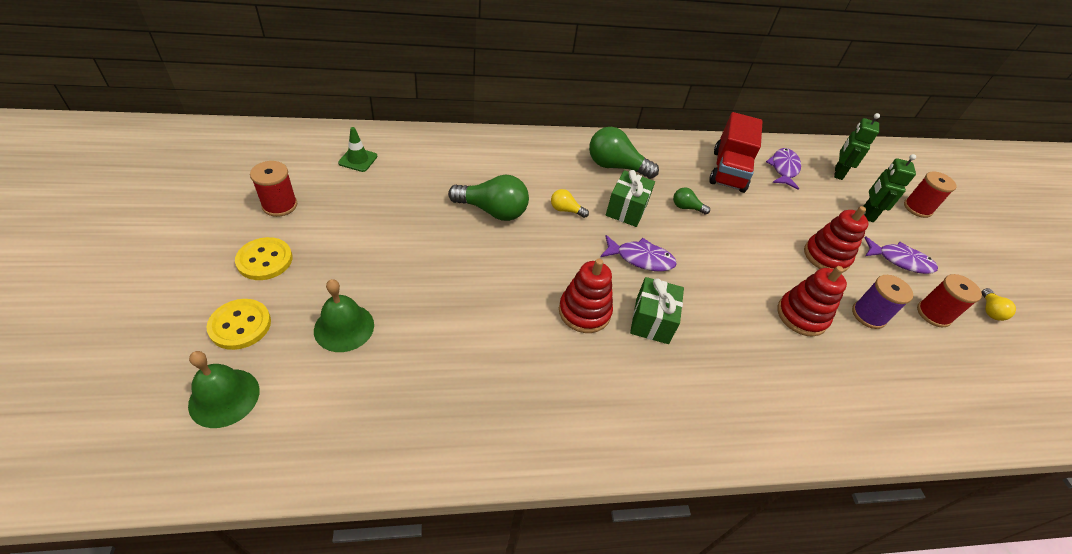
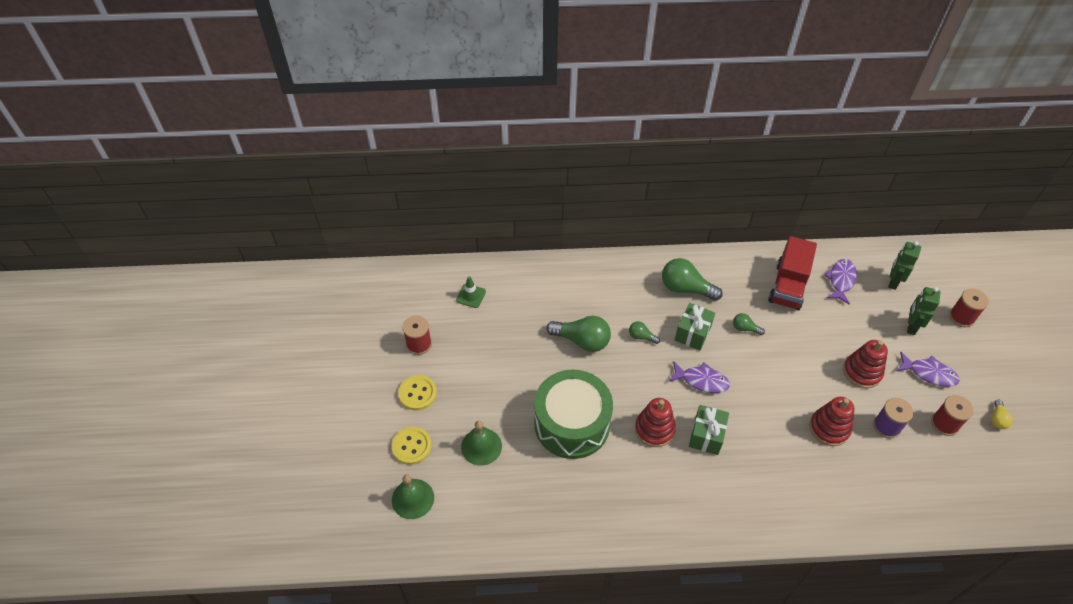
camera: 10 degrees right, 5 degrees up
yellow light bulb [551,189,589,218] -> green light bulb [629,321,660,344]
none -> green drum [534,369,613,459]

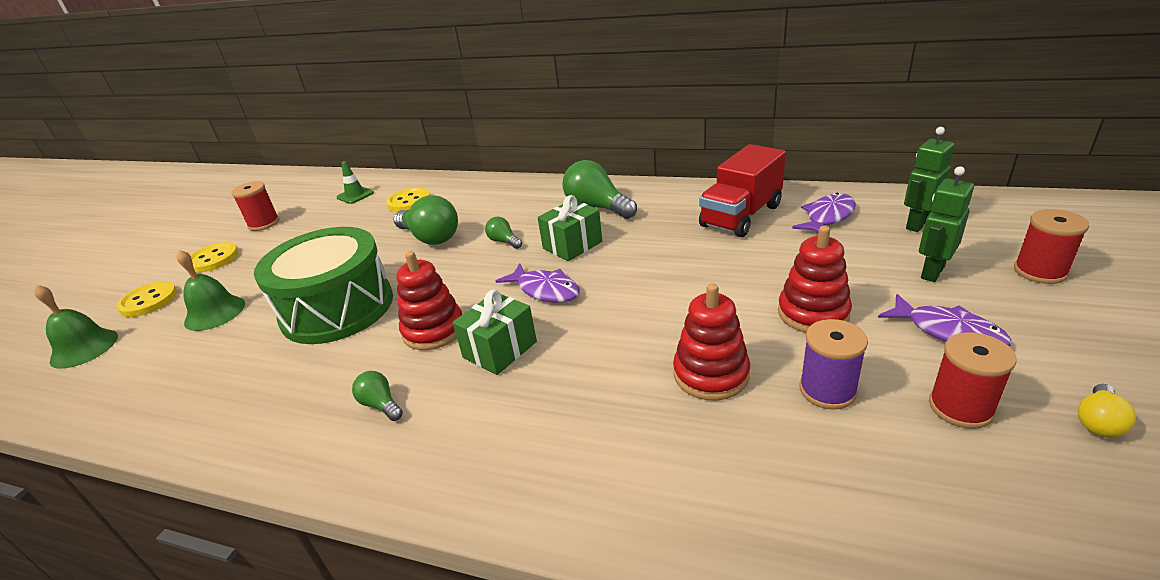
camera: 25 degrees right, 20 degrees down
green light bulb [733,313,765,335] -> green light bulb moved to [352,371,403,421]
none -> yellow button [386,188,430,212]

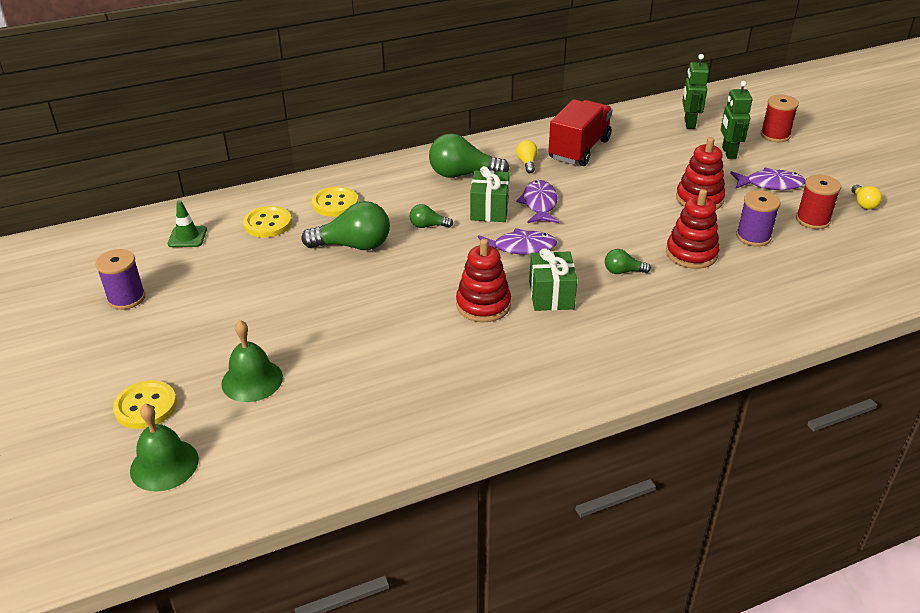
camera: 45 degrees left, 5 degrees up
yellow button [190,242,238,273] -> yellow button moved to [312,187,358,217]
red spool [231,181,280,231] -> purple spool [95,249,145,310]
green drum [254,227,393,344] -> none
green light bulb [352,371,403,421] -> green light bulb moved to [605,249,651,274]
red truck [699,144,786,237] -> red truck turned 150 degrees counterclockwise [548,99,613,166]
purple fish [792,193,856,233] -> purple fish moved to [516,180,559,223]
none -> yellow light bulb [516,140,538,173]

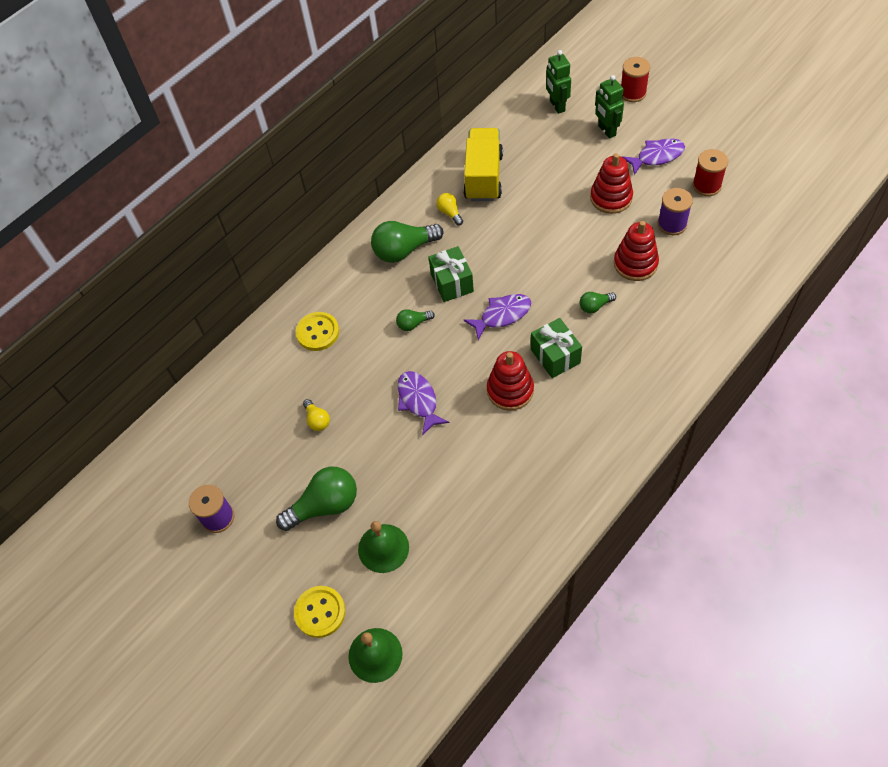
camera: 20 degrees left, 20 degrees up
green traffic cone [168,200,207,247] -> none
yellow button [243,206,292,238] -> none
green light bulb [301,201,390,250] -> green light bulb moved to [276,467,357,531]
purple fish [516,180,559,223] -> purple fish moved to [397,371,450,436]
red truck [548,99,613,166] -> yellow truck [463,128,503,201]
yellow light bulb [851,184,882,209] -> yellow light bulb moved to [303,399,330,431]

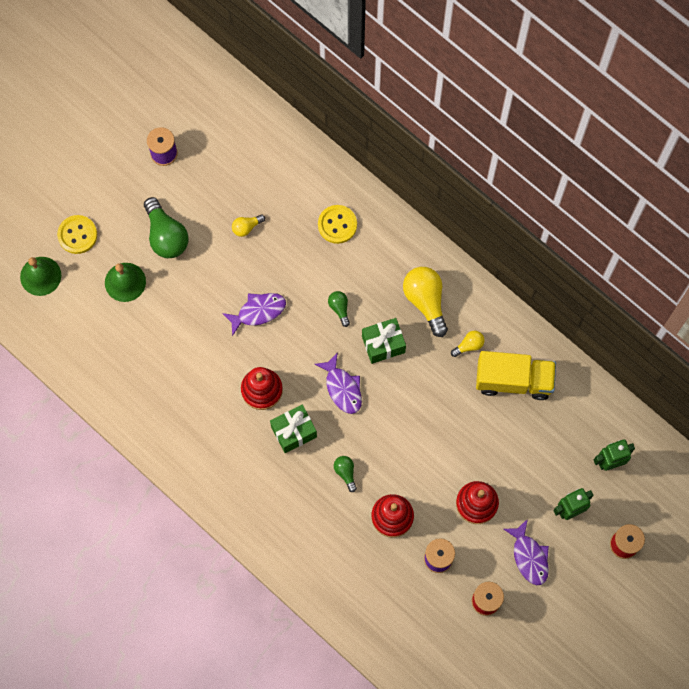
camera: 85 degrees right, 15 degrees up
green light bulb [371,221,444,263] -> yellow light bulb [403,267,448,337]

